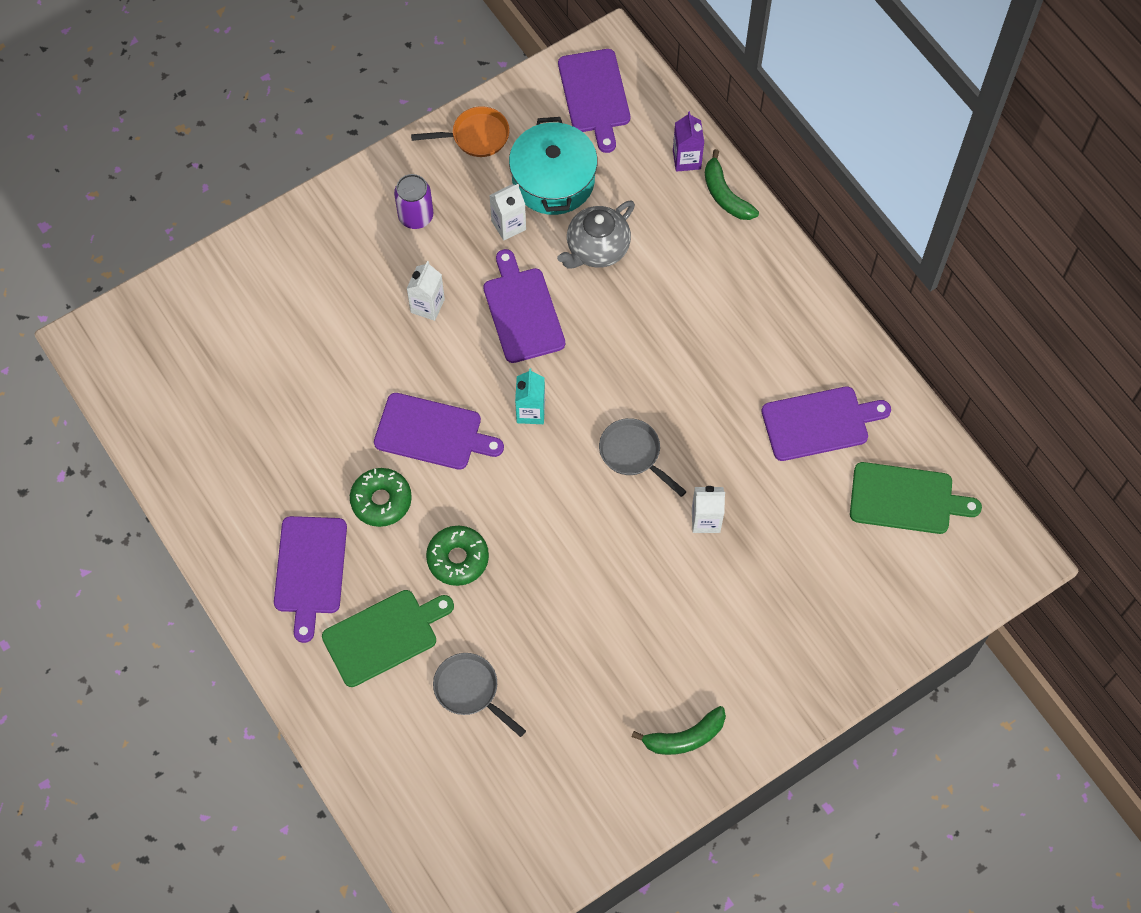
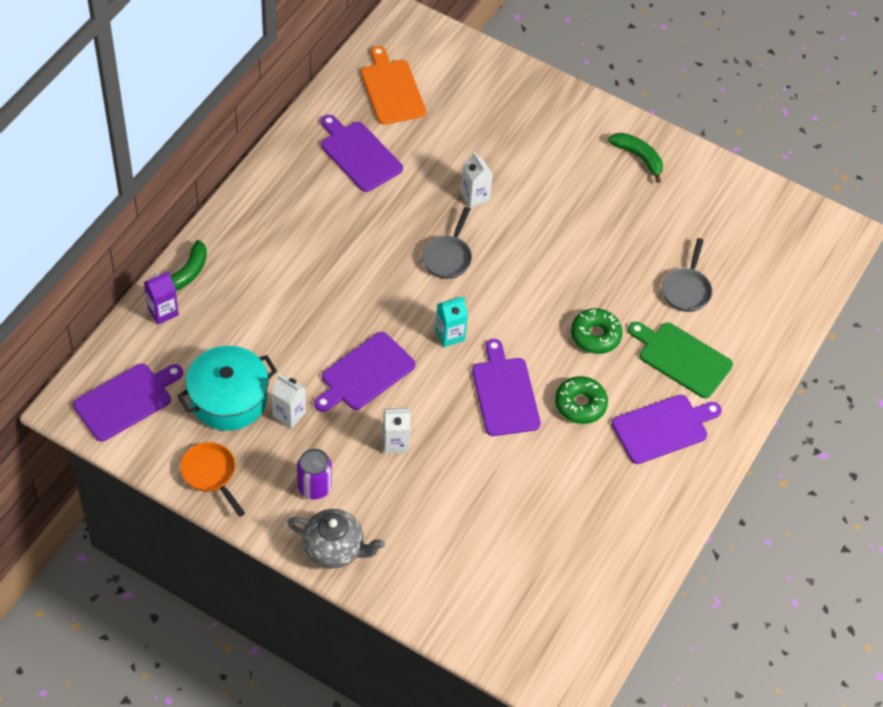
camera: 120 degrees left, 10 degrees down
grey teapot [557,201,635,269] -> grey teapot moved to [287,509,385,569]
green cutting board [850,462,982,534] -> orange cutting board [361,46,426,125]

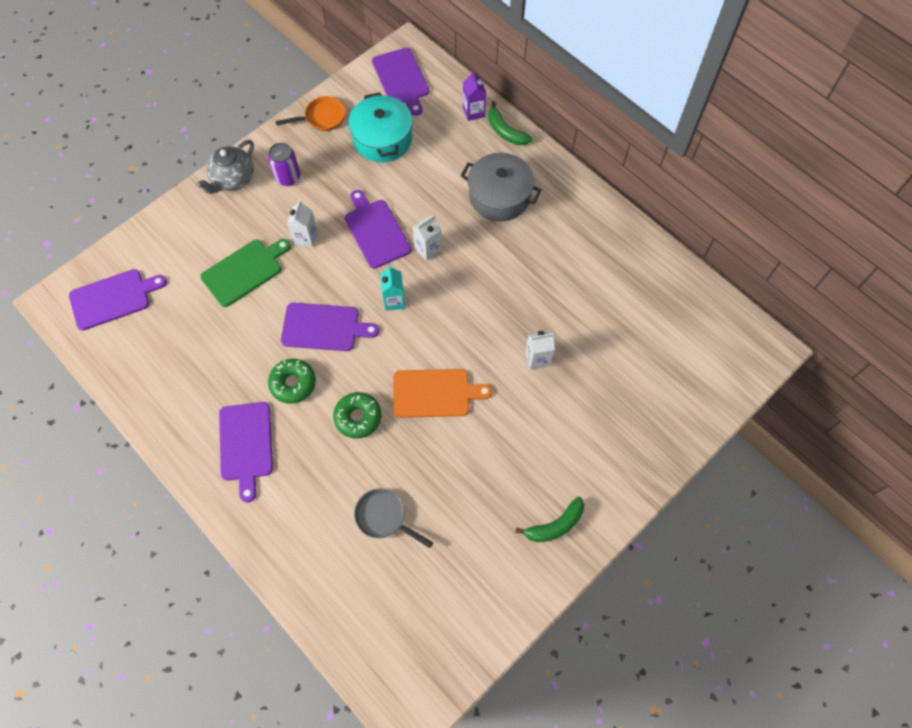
camera: 110 degrees right, 10 degrees up
white carton [271,375,306,429] -> white carton moved to [413,215,442,261]
purple cutting board [321,115,403,192] -> purple cutting board moved to [69,269,167,330]
orange cutting board [361,46,426,125] -> orange cutting board moved to [393,369,492,418]
grey pan [422,207,472,279] -> none
green cutting board [628,322,733,398] -> green cutting board moved to [200,239,291,307]
none -> grey pot [461,153,542,222]

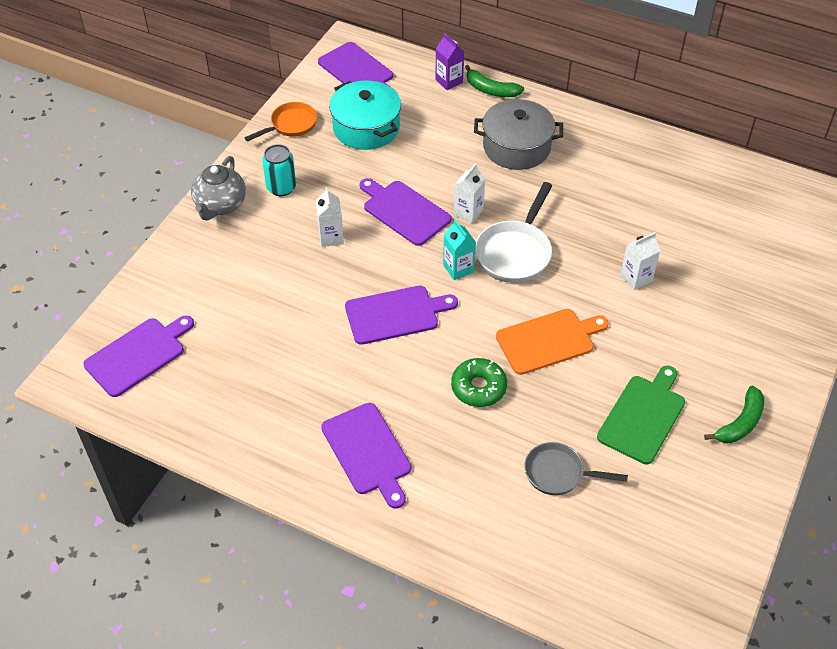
camera: 20 degrees left, 15 degrees down
green cutting board [200,239,291,307] -> green cutting board moved to [597,366,685,464]
purple can [268,143,300,186] -> turquoise can [262,144,296,196]
green donut [268,359,316,404] -> none
none -> white pan [475,182,552,283]

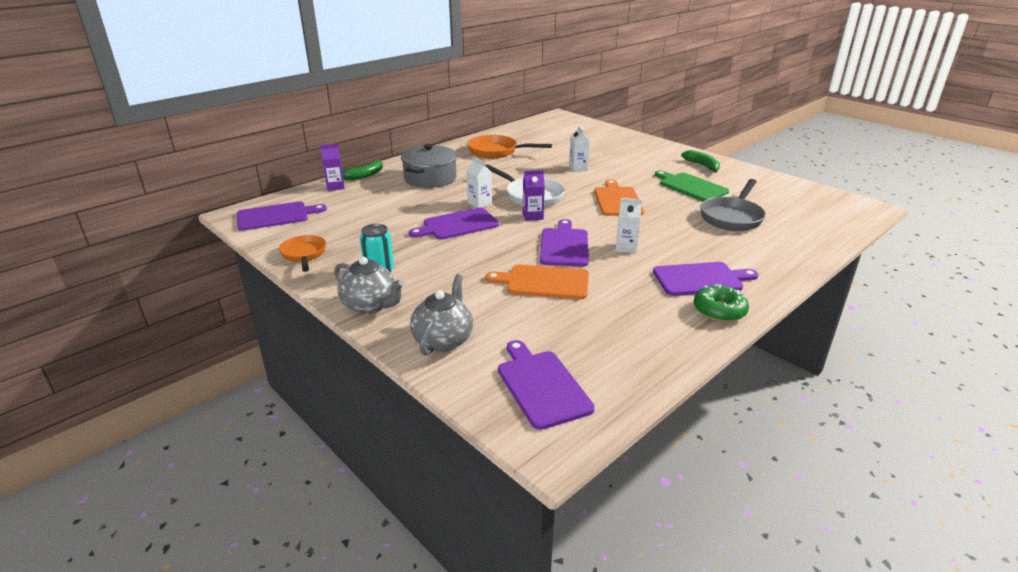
camera: 70 degrees left, 20 degrees down
white carton [316,187,344,247] -> white carton moved to [616,198,642,253]
turquoise pot [329,80,401,150] -> none
turquoise carton [443,219,476,280] -> purple carton [523,170,545,221]
green donut [451,358,507,407] -> green donut moved to [694,284,749,322]
grey pan [524,442,628,495] -> grey pan [700,179,766,231], size x1.50
none -> grey teapot [410,274,473,356]
none -> orange pan [467,135,552,158]
none -> orange cutting board [486,265,589,299]

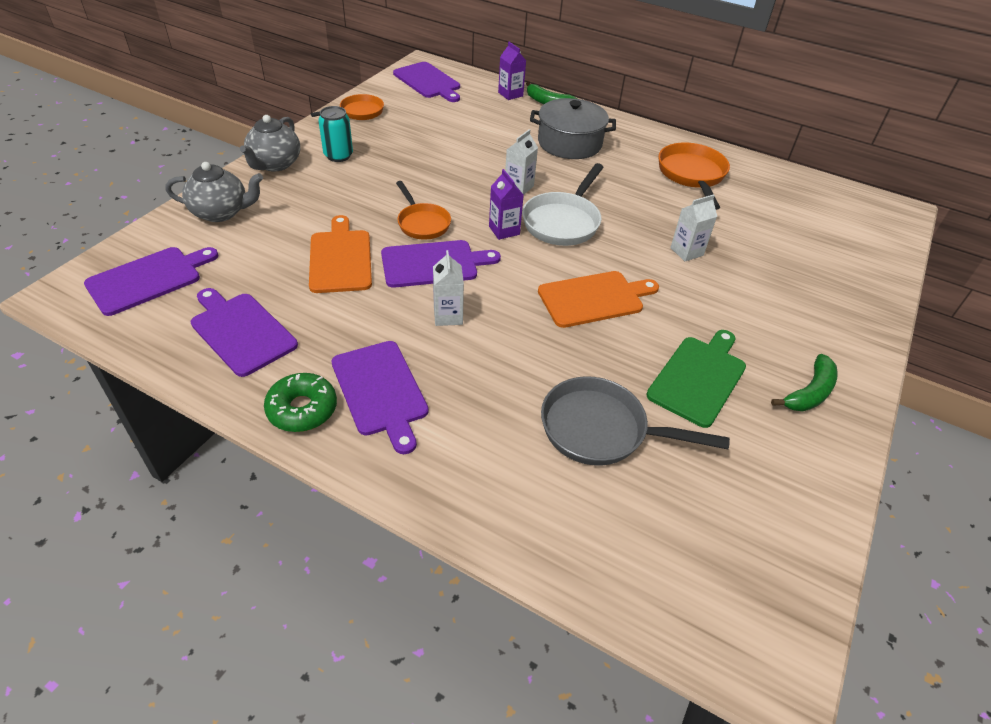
camera: 70 degrees right, 15 degrees up
purple cutting board [409,207,499,240] -> purple cutting board moved to [190,288,298,377]
none -> orange pan [396,181,451,240]

